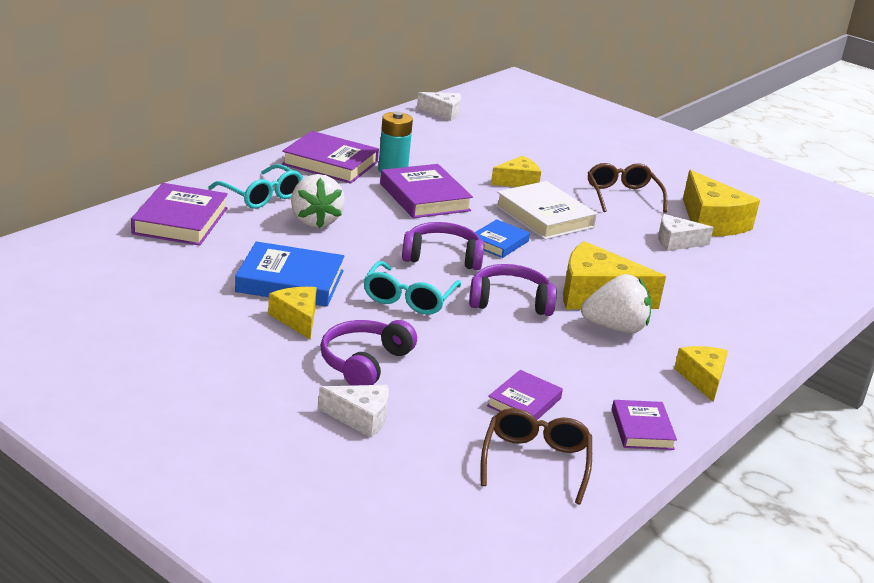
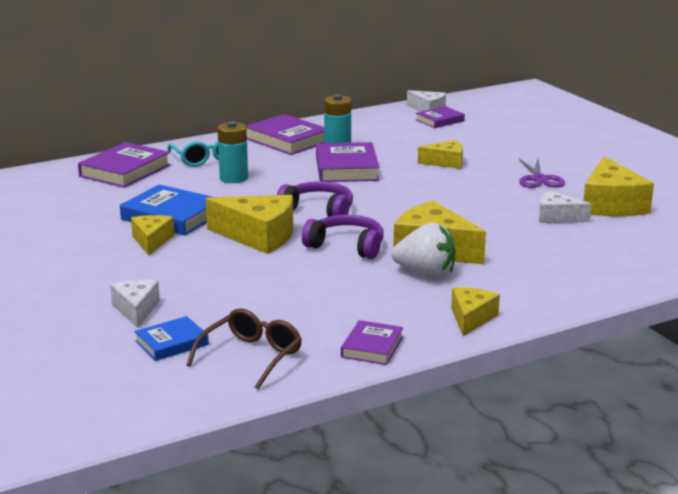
camera: 25 degrees right, 5 degrees down
white strawberry [291,174,345,228] -> turquoise battery [217,121,248,183]
white cheese [318,385,389,438] -> white cheese turned 135 degrees counterclockwise [110,280,160,328]
purple headphones [320,320,417,386] -> none
turquoise glasses [364,261,461,315] -> yellow cheese [206,195,293,254]
blue book [475,219,530,258] -> blue book moved to [134,316,209,361]
purple book [487,370,563,420] -> purple book moved to [416,106,465,128]
white book [495,181,597,240] -> none
brown glasses [588,163,667,213] -> purple scissors [519,159,565,188]

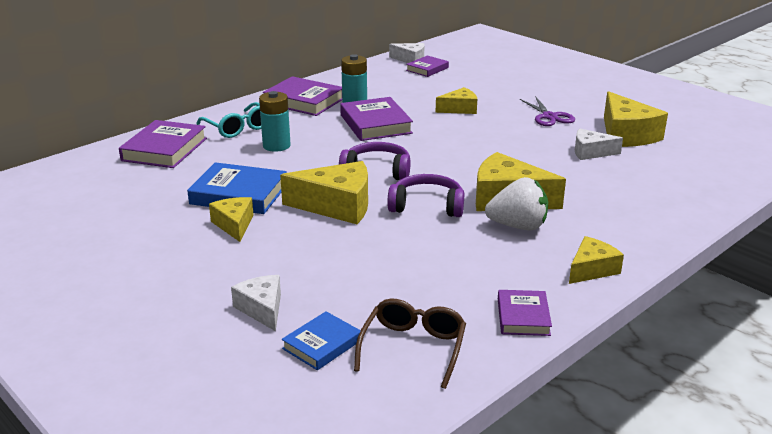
camera: 15 degrees left, 5 degrees up
yellow cheese [451,287,500,336] -> yellow cheese turned 45 degrees clockwise [569,236,624,284]

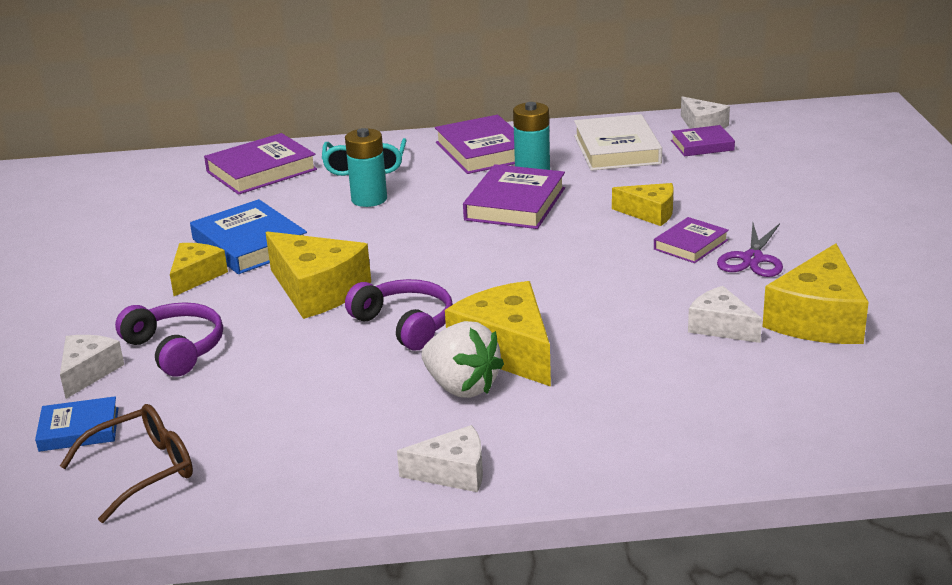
camera: 40 degrees right, 0 degrees up
purple headphones [339,142,411,180] -> purple headphones moved to [115,302,223,377]
purple book [498,290,552,336] -> purple book moved to [654,217,729,263]
yellow cheese [569,236,624,284] -> white cheese [397,425,483,492]
none -> white book [574,114,662,171]

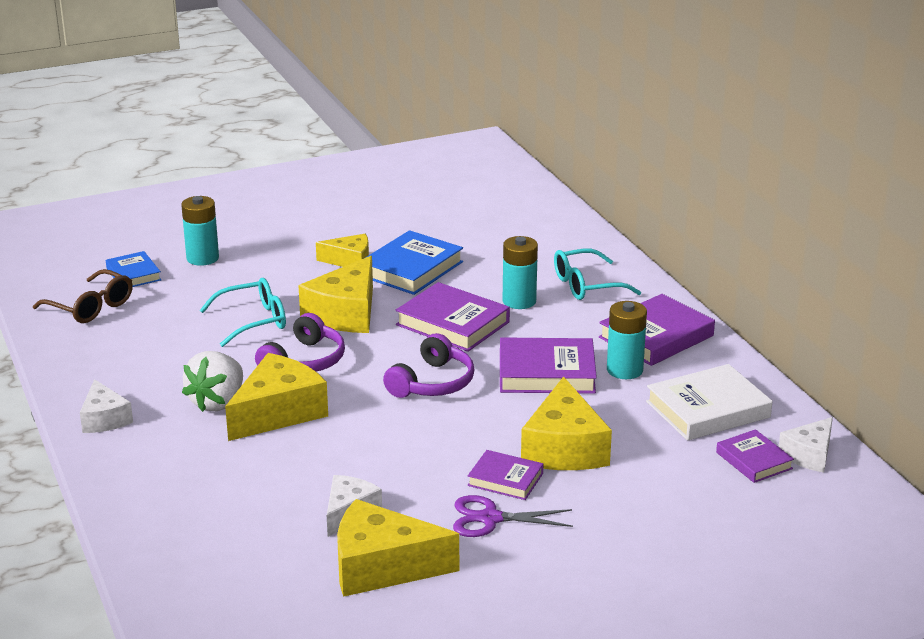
camera: 70 degrees right, 0 degrees up
white cheese [60,335,124,399] -> turquoise battery [181,196,219,266]
purple headphones [115,302,223,377] -> purple headphones moved to [383,333,475,398]
purple book [204,133,317,195] -> purple book moved to [396,282,510,352]
yellow cheese [612,183,674,226] -> yellow cheese [521,376,612,470], size x1.69
none -> turquoise glasses [199,278,286,347]

